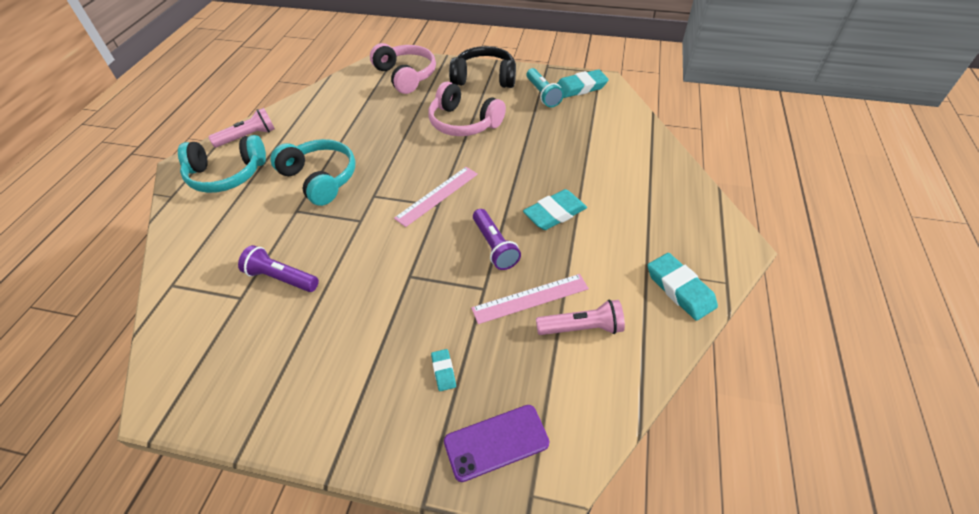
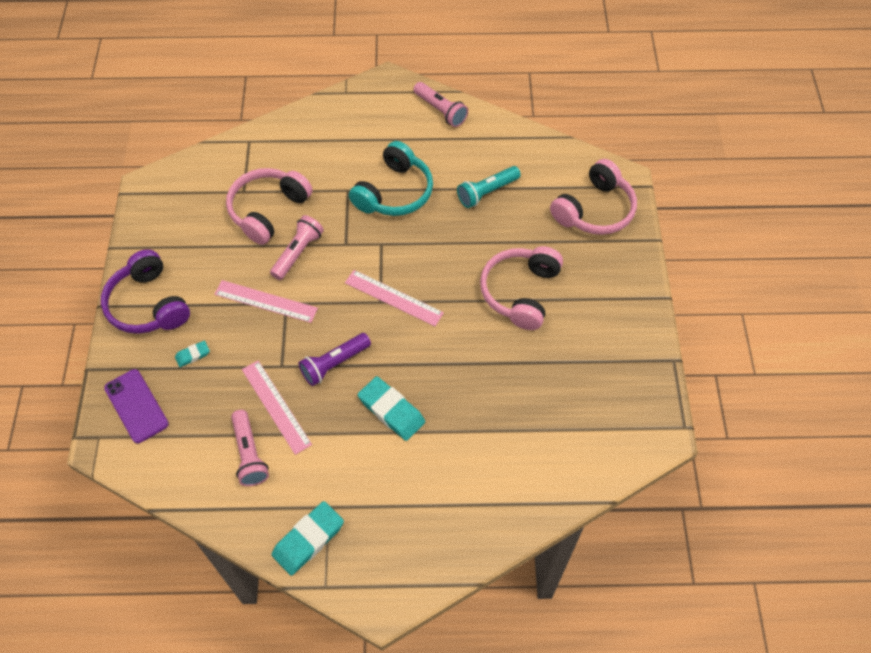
camera: 75 degrees right, 10 degrees up
turquoise headphones [178,135,266,193] -> none
purple flashlight [238,245,319,292] -> pink headphones [226,168,313,245]
black headphones [449,46,516,88] -> none
turquoise flashlight [526,68,564,107] -> turquoise flashlight moved to [457,166,521,208]
turquoise eraser [557,69,609,98] -> none
none -> purple headphones [101,249,190,334]
none -> pink ruler [214,280,318,323]
none -> pink flashlight [270,215,324,280]

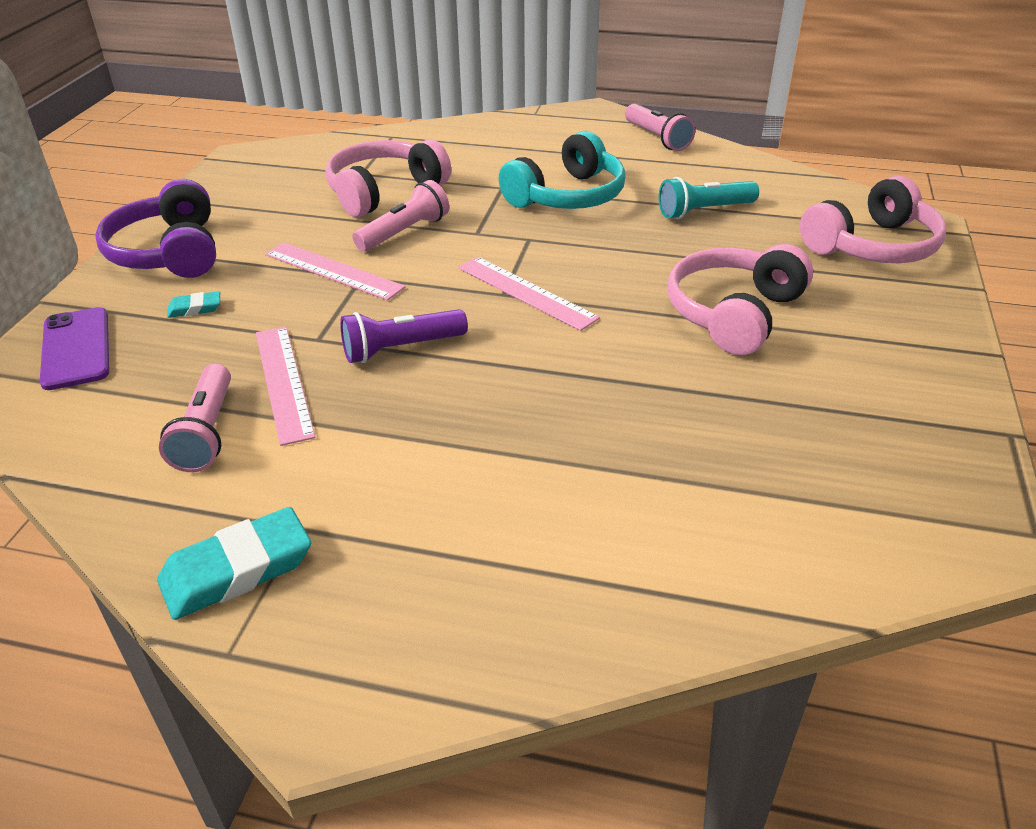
camera: 15 degrees right, 20 degrees down
turquoise eraser [358,376,425,441] -> none

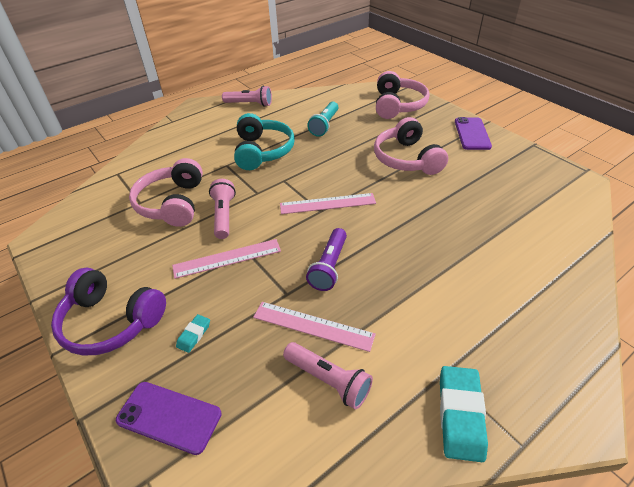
camera: 50 degrees left, 5 degrees up
none -> purple phone [455,117,492,150]

